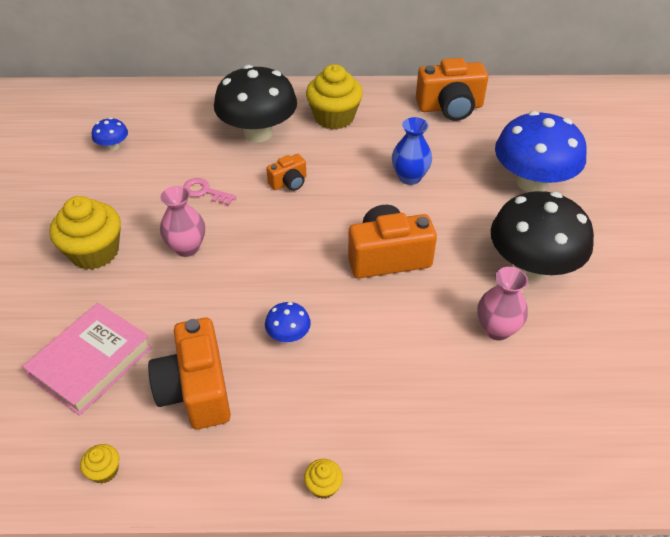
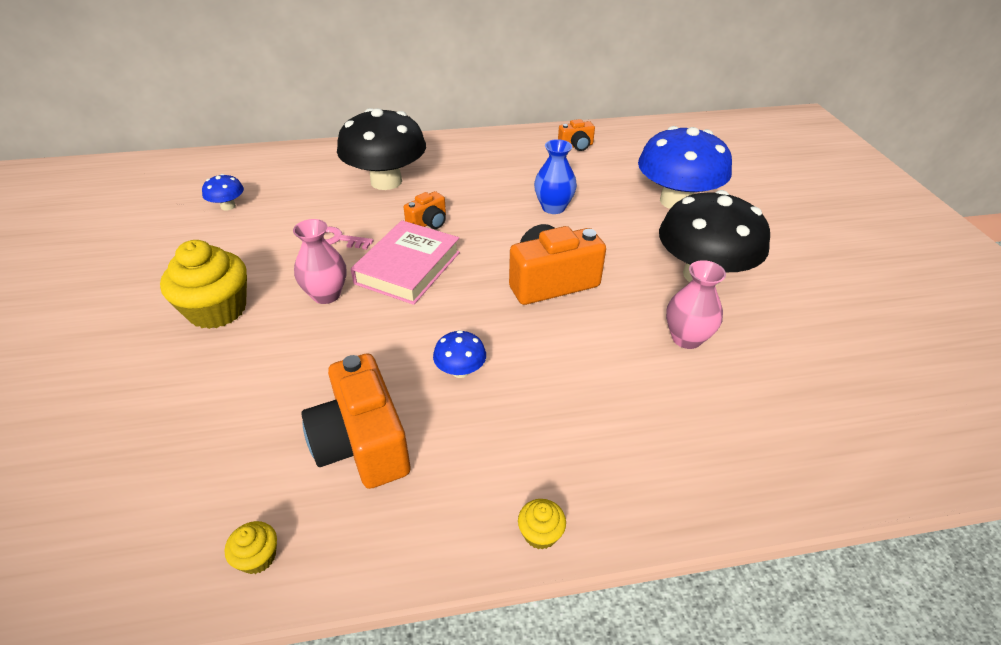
camera: 10 degrees left, 5 degrees down
pink book [22,303,152,416] -> pink book moved to [351,220,460,305]
yellow cupcake [306,64,363,129] -> none
orange camera [416,58,488,121] -> orange camera [558,119,595,151], size x0.52

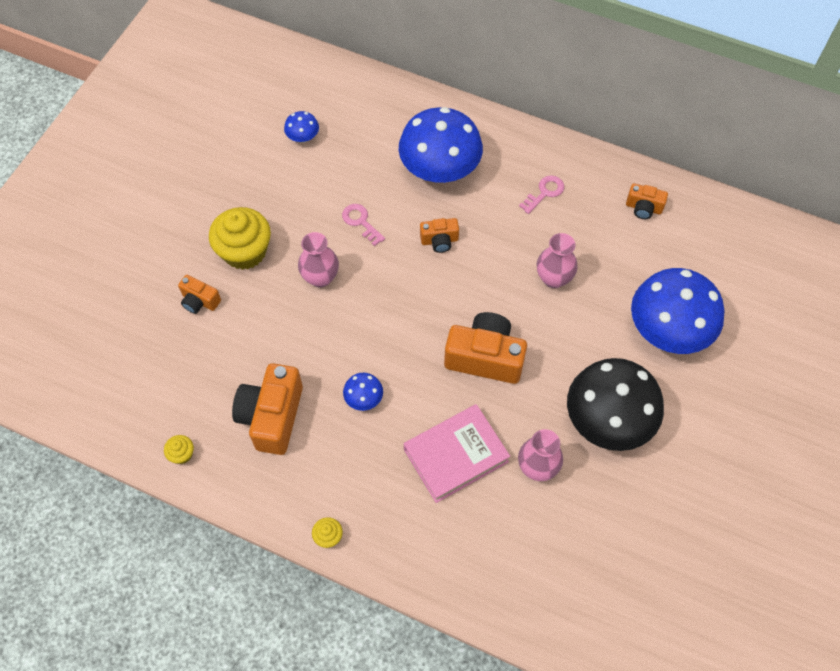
camera: 35 degrees right, 20 degrees up
black mushroom [337,108,426,190] -> blue mushroom [399,107,483,183]
pink book [351,220,460,305] -> pink book moved to [404,404,510,503]
blue vase [534,139,577,214] -> pink vase [537,233,578,288]
none -> orange camera [178,275,221,314]
none -> pink key [519,175,564,214]

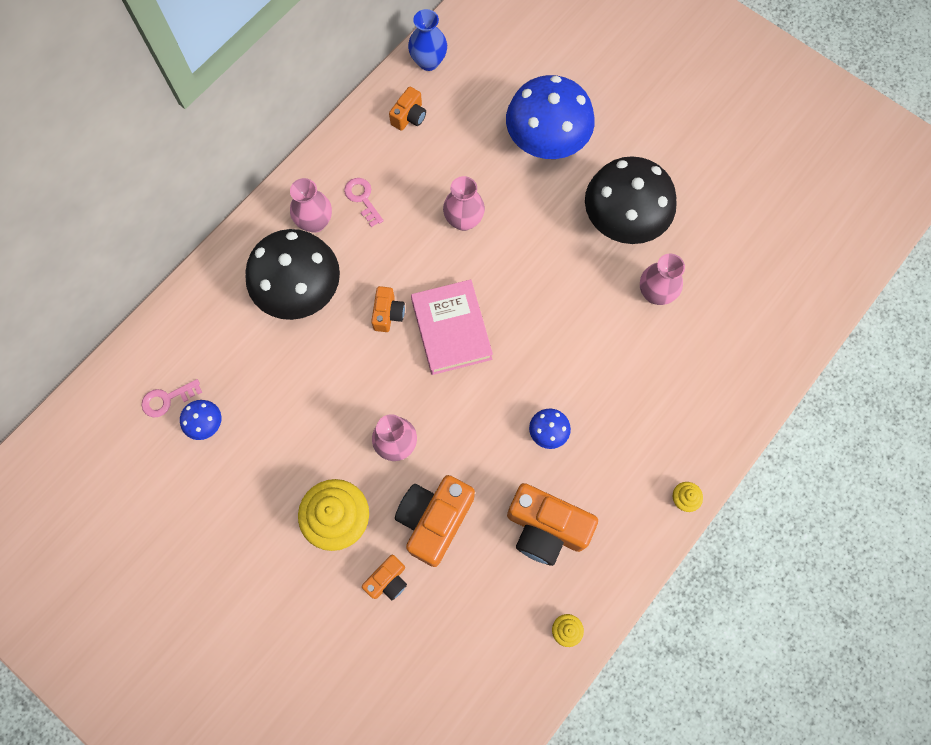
camera: 75 degrees left, 10 degrees up
pink key [342,204,385,246] -> pink key moved to [141,379,202,418]
blue mushroom [399,107,483,183] -> black mushroom [245,229,340,320]
pink book [404,404,510,503] -> pink book moved to [411,279,493,375]
orange camera [444,312,527,384] -> orange camera moved to [395,475,475,567]
none -> pink vase [290,178,332,233]
none -> blue vase [408,9,447,71]

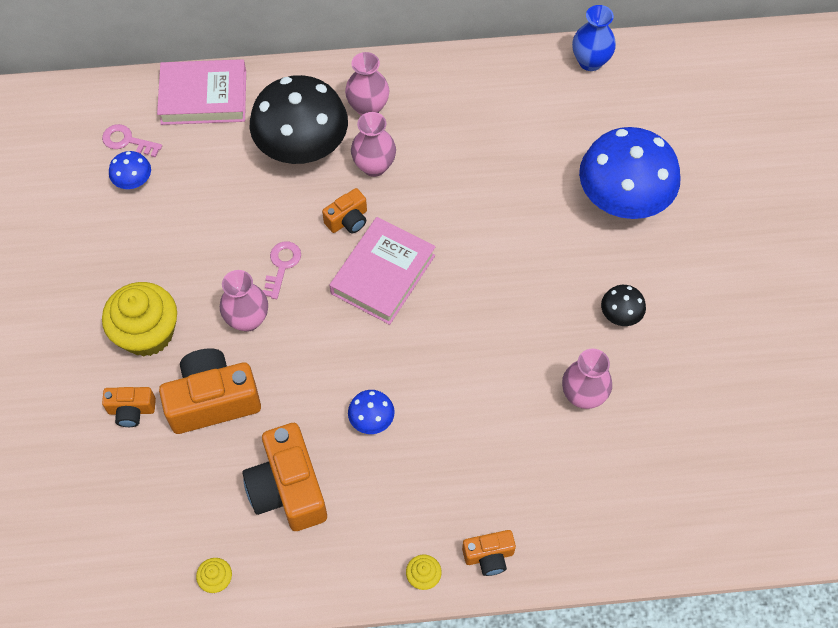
camera: 45 degrees right, 10 degrees down
pink key [344,178,384,227] -> pink key moved to [263,242,301,299]
orange camera [389,87,426,131] -> orange camera moved to [462,530,516,576]
pink vase [443,176,485,231] -> pink vase moved to [351,112,396,177]
black mushroom [585,156,677,244] -> black mushroom [601,285,646,326], size x0.43
none -> pink book [157,59,246,125]

